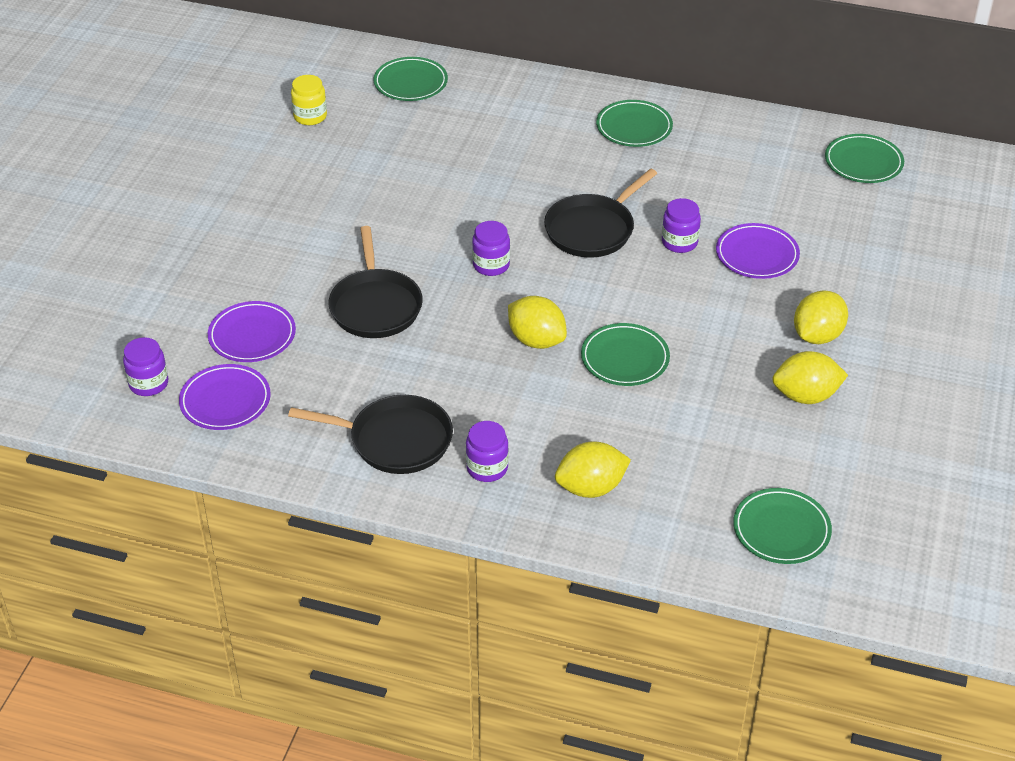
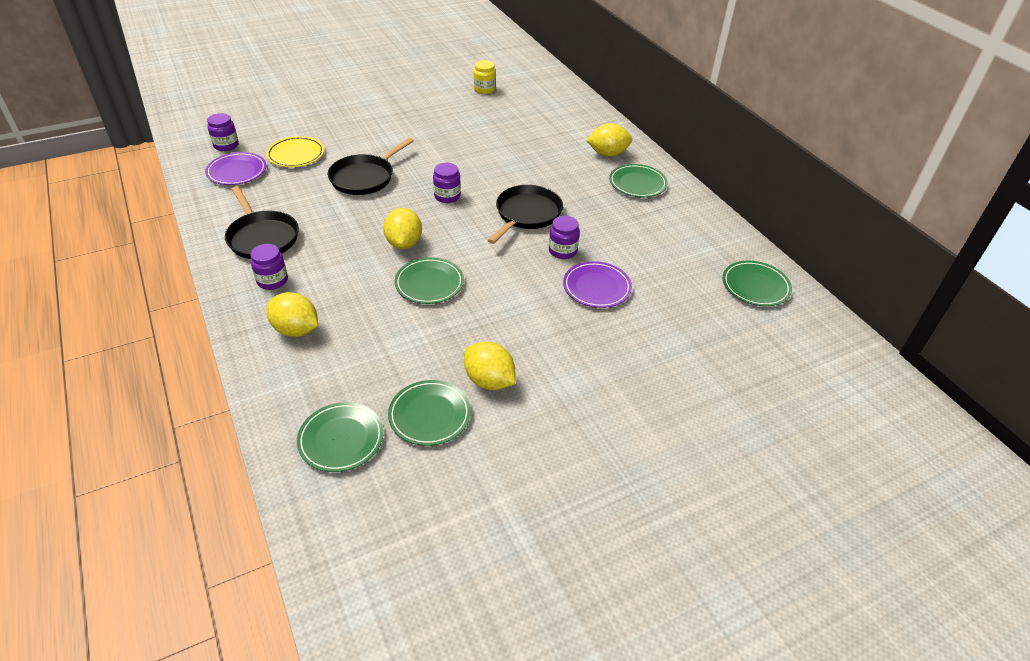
camera: 45 degrees right, 0 degrees up
purple plate [208,301,296,362] -> yellow plate [266,136,324,167]
green plate [374,57,448,101] -> green plate moved to [388,380,471,446]
black pan [544,169,657,258] -> black pan turned 120 degrees clockwise [488,185,563,244]
yellow lemon [794,290,848,344] -> yellow lemon moved to [586,123,632,157]

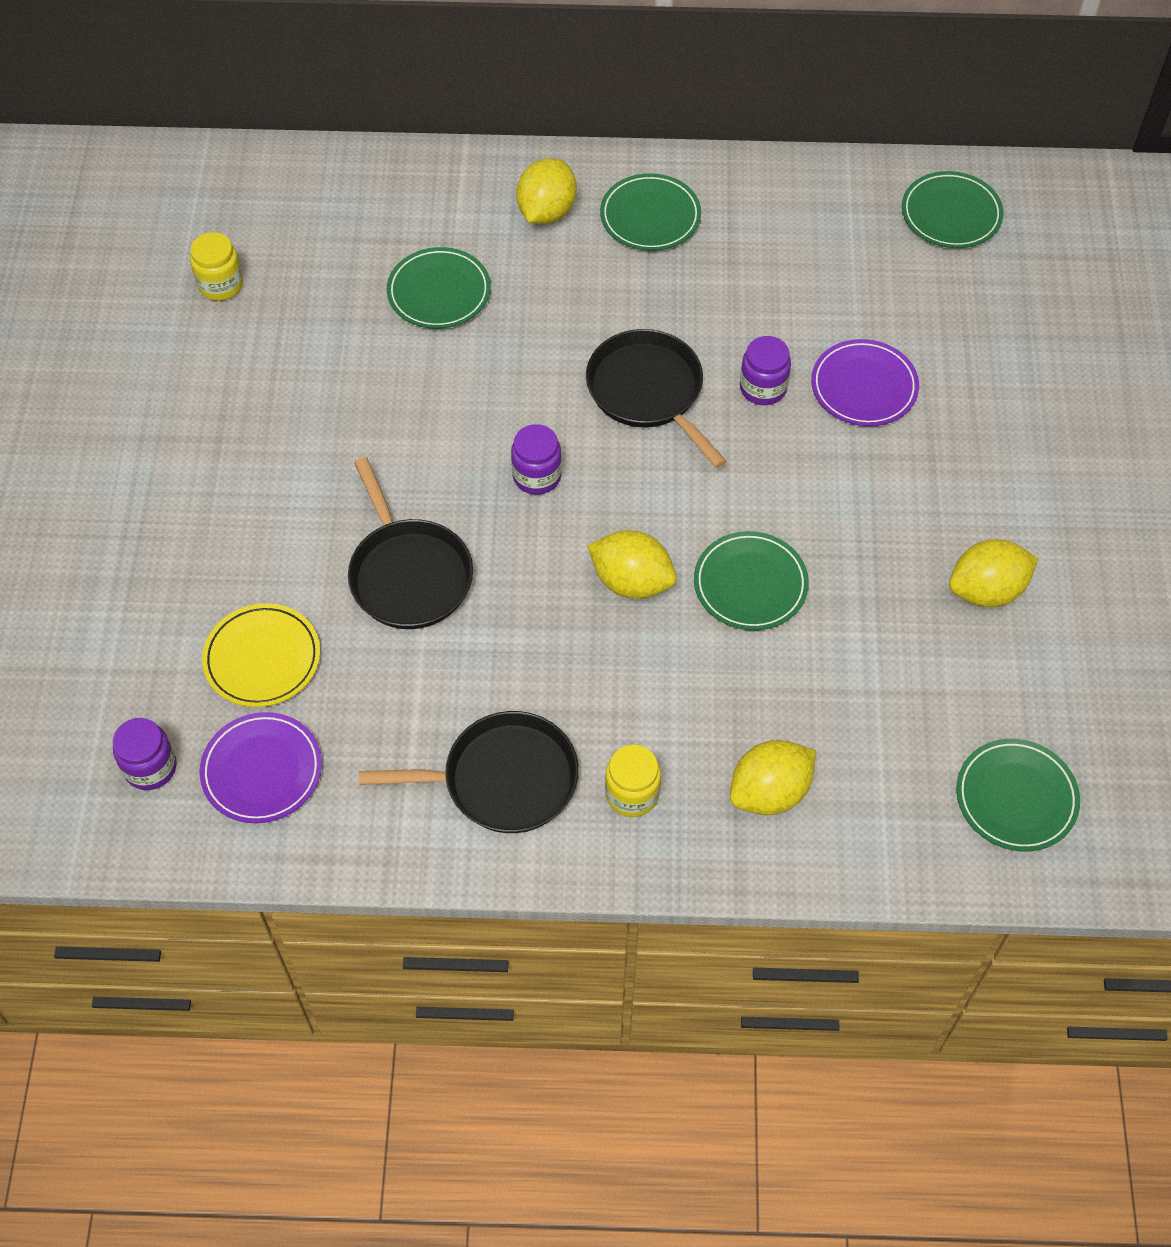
camera: 60 degrees left, 15 degrees up
purple jar [250,244,288,290] -> yellow jar [605,745,661,817]
green plate [388,380,471,446] -> green plate moved to [387,247,491,329]

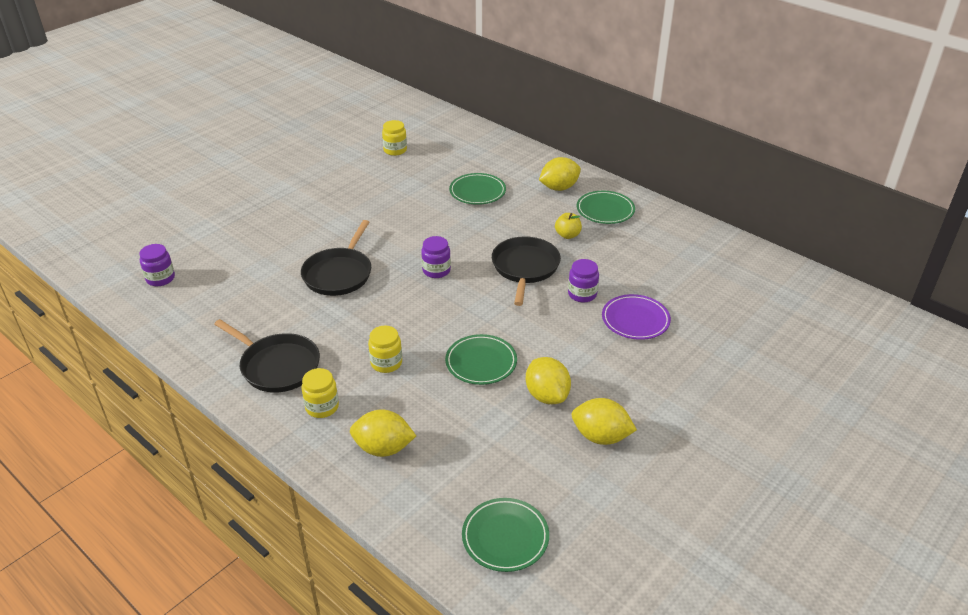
camera: 40 degrees right, 20 degrees down
purple plate [200,712,322,823] -> none
yellow plate [202,603,320,707] -> none
yellow lemon [587,530,677,599] -> yellow lemon moved to [526,357,571,404]
green plate [902,171,1004,248] -> none
none -> yellow jar [368,326,402,373]
none -> yellow apple [555,213,582,239]

